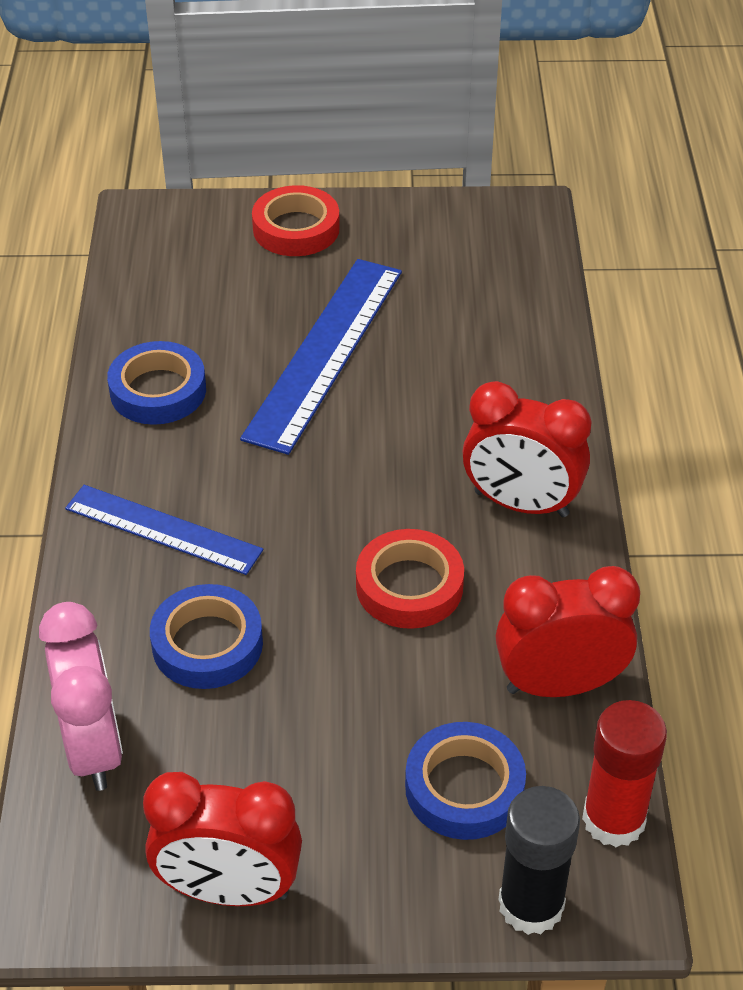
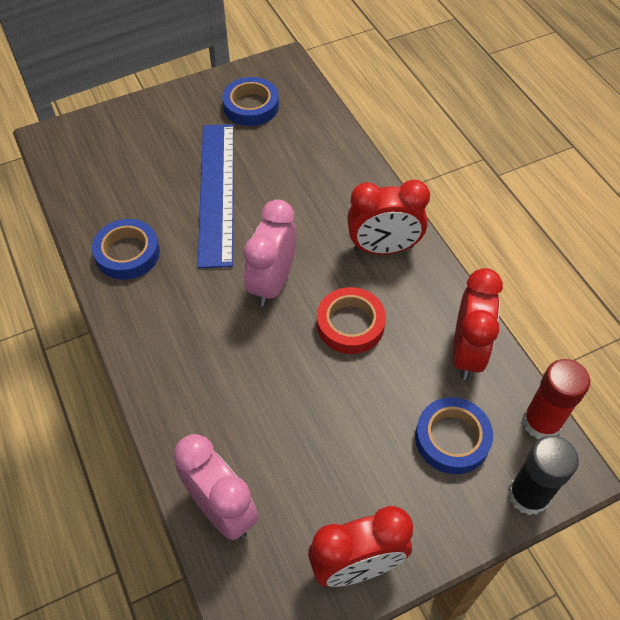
camera: 25 degrees left, 10 degrees up
blue ruler [65,485,263,575] -> none
blue tape [150,584,263,689] -> blue tape moved to [222,77,279,126]
red tape [252,185,340,256] -> none
red clock [496,566,640,697] -> red clock turned 135 degrees clockwise [452,268,503,380]
none -> pink clock [243,199,297,307]

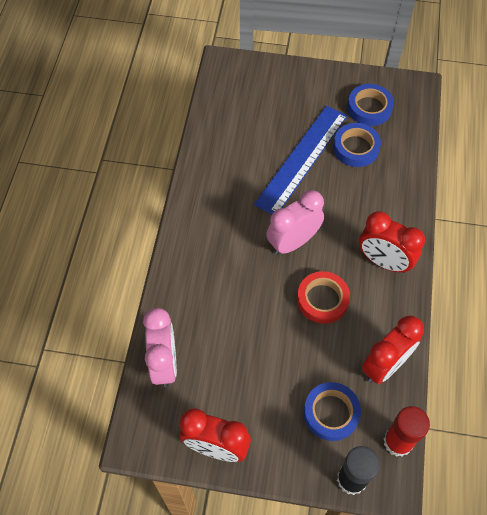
camera: 35 degrees right, 5 degrees up
blue tape [92,219,160,280] -> blue tape moved to [333,123,381,167]

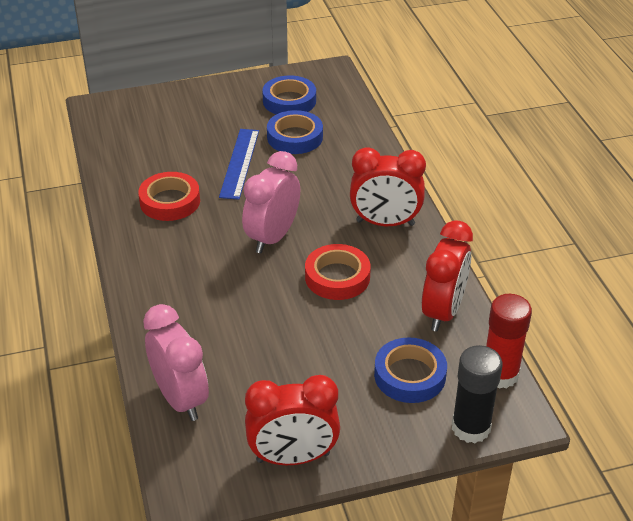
camera: 25 degrees left, 20 degrees down
blue ruler [254,106,347,214] -> blue ruler [219,129,259,200], size x0.64
none -> red tape [138,172,200,221]

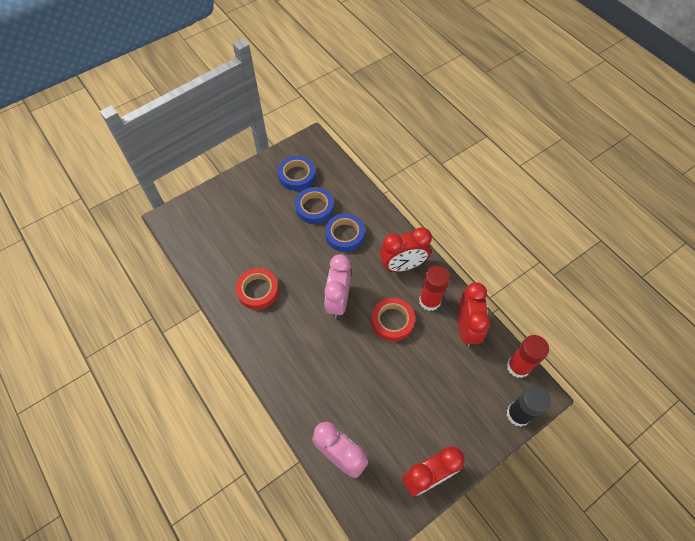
camera: 20 degrees left, 20 degrees up
blue ruler [219,129,259,200] -> none
blue tape [374,337,447,403] -> blue tape moved to [325,214,365,252]
none -> red glue stick [419,265,450,311]

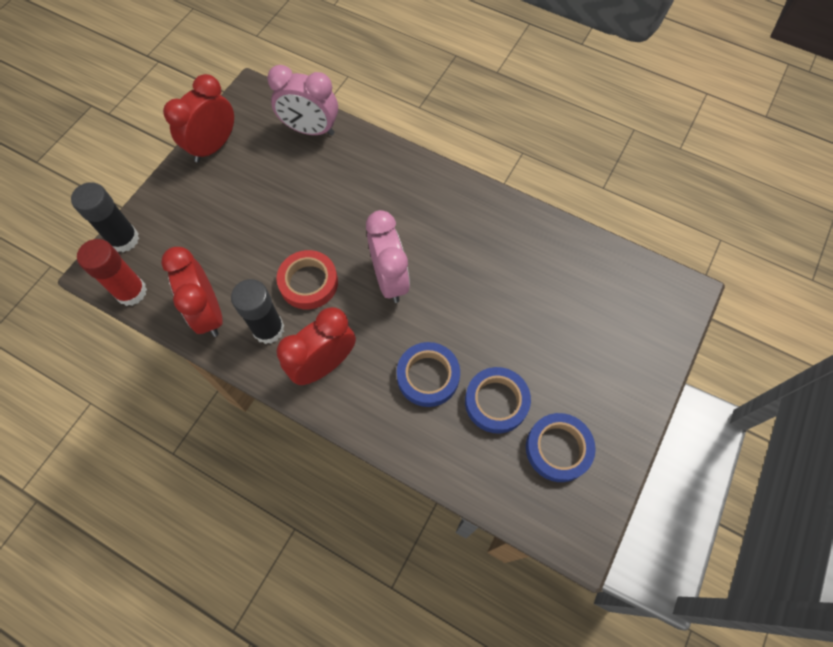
camera: 155 degrees right, 5 degrees up
red tape [236,268,279,310] -> none
red glue stick [419,265,450,311] -> black glue stick [231,279,284,344]

